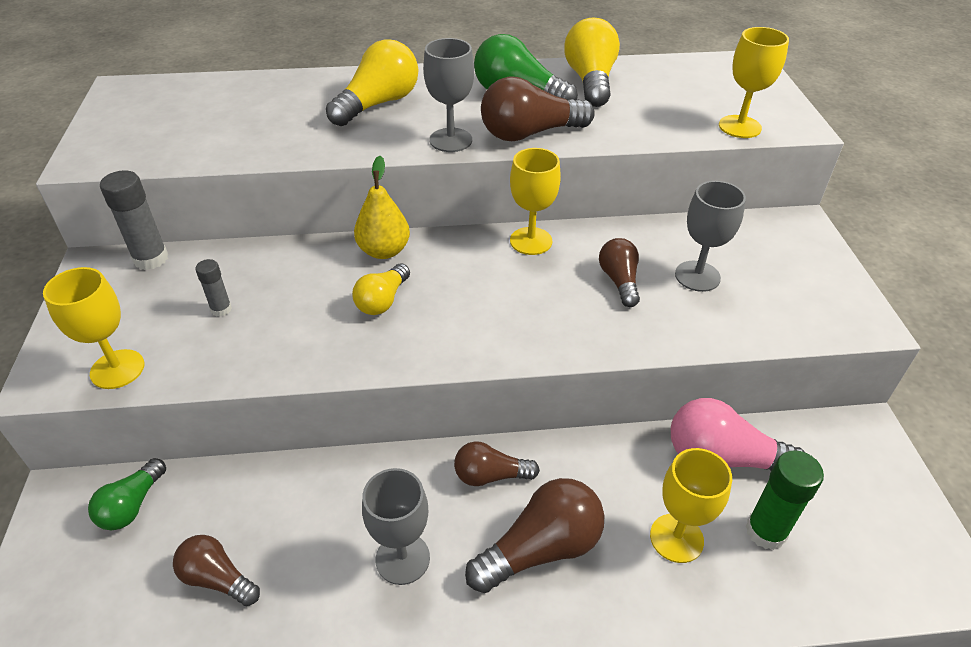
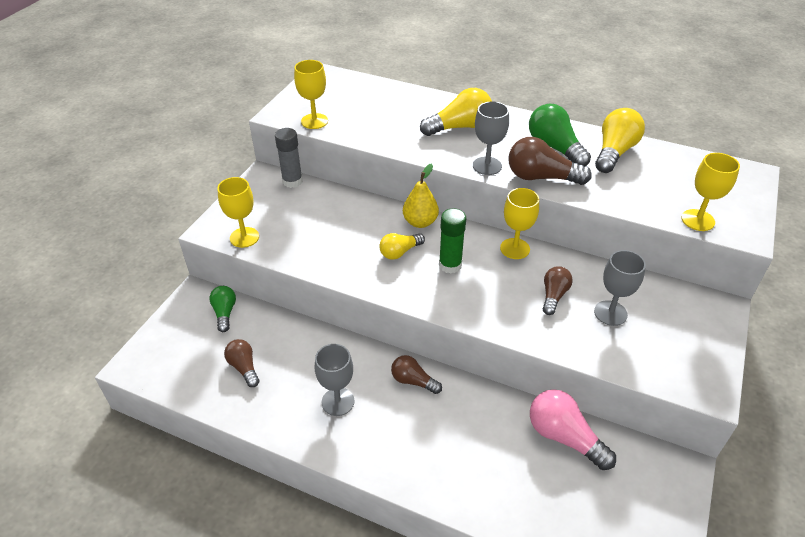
camera: 30 degrees right, 0 degrees up
green light bulb [88,458,166,530] -> green light bulb turned 120 degrees clockwise [209,286,236,332]
grey glue stick [195,259,232,317] -> none
brown light bulb [465,478,605,593] -> none
yellow goblet [650,448,732,563] -> yellow goblet moved to [294,60,328,129]
green glue stick [746,450,824,550] -> green glue stick moved to [439,208,466,274]

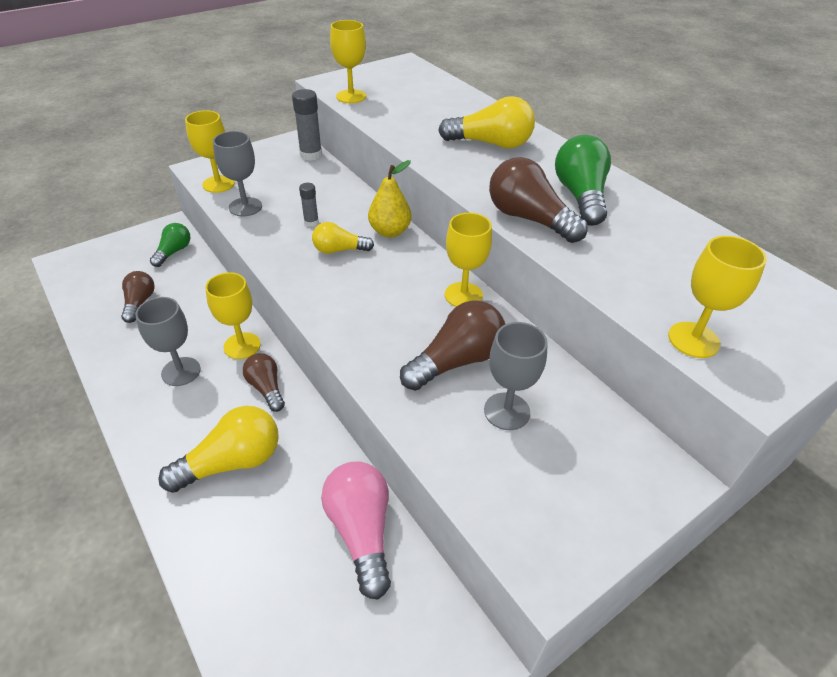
camera: 30 degrees right, 0 degrees up
green glue stick [439,208,466,274] -> none
grey goblet [473,101,509,175] -> grey goblet moved to [213,131,262,216]
brown light bulb [542,266,573,315] -> brown light bulb [400,300,505,391], size x1.63
yellow light bulb [595,108,645,173] -> yellow light bulb moved to [158,406,279,493]
none -> yellow goblet [205,272,261,359]
none -> grey glue stick [299,183,319,227]

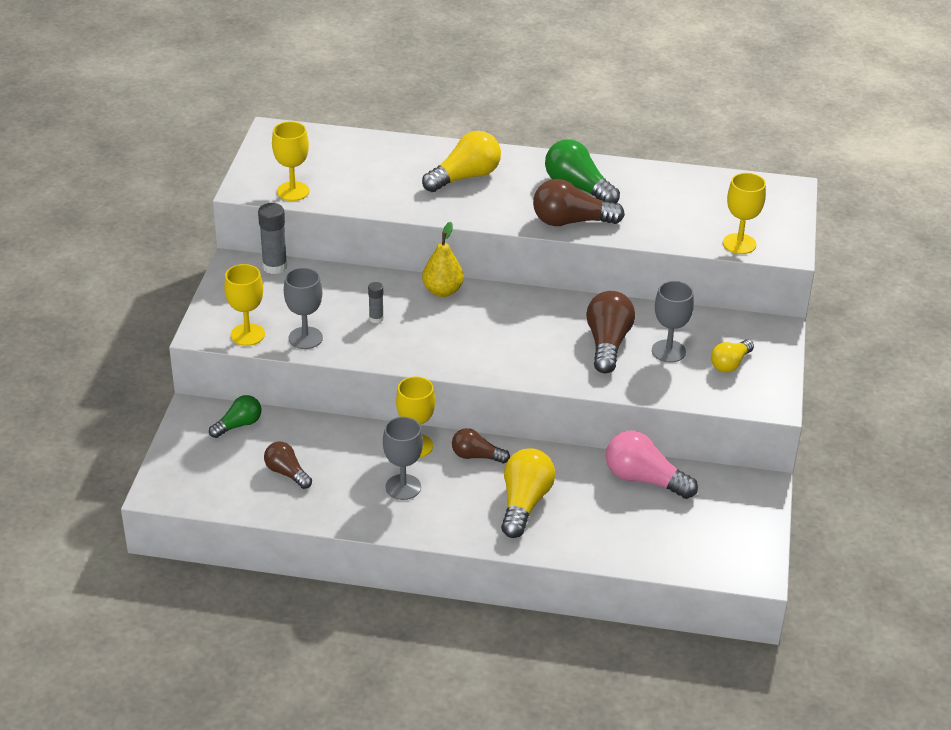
camera: 45 degrees left, 5 degrees down
green light bulb [150,223,190,267] -> green light bulb turned 75 degrees clockwise [209,395,262,438]
yellow light bulb [312,222,374,254] -> yellow light bulb moved to [711,339,754,372]
yellow goblet [445,213,492,307] -> none

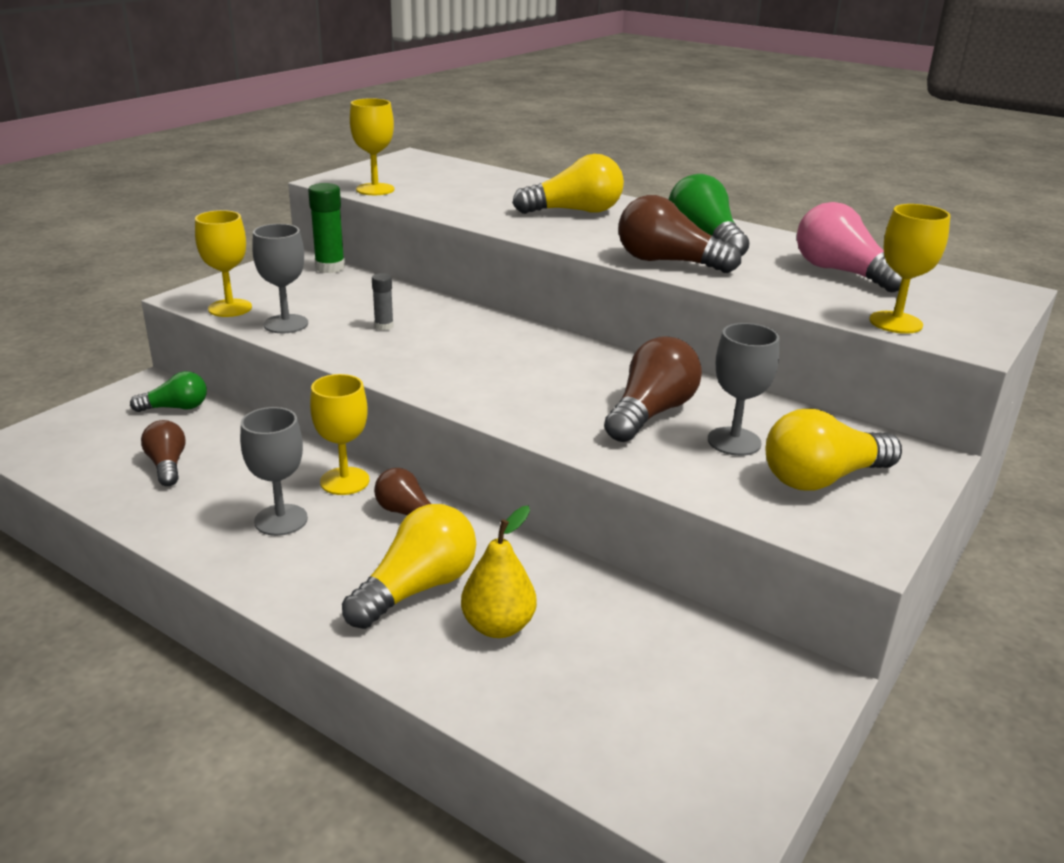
camera: 25 degrees right, 10 degrees down
grey glue stick [258,203,287,274] -> green glue stick [308,183,345,273]
yellow pear [422,222,464,297] -> yellow pear moved to [461,506,537,638]
pink light bulb [606,430,698,499] -> pink light bulb moved to [797,202,902,292]
yellow light bulb [711,339,754,372] -> yellow light bulb [766,409,902,491], size x1.63

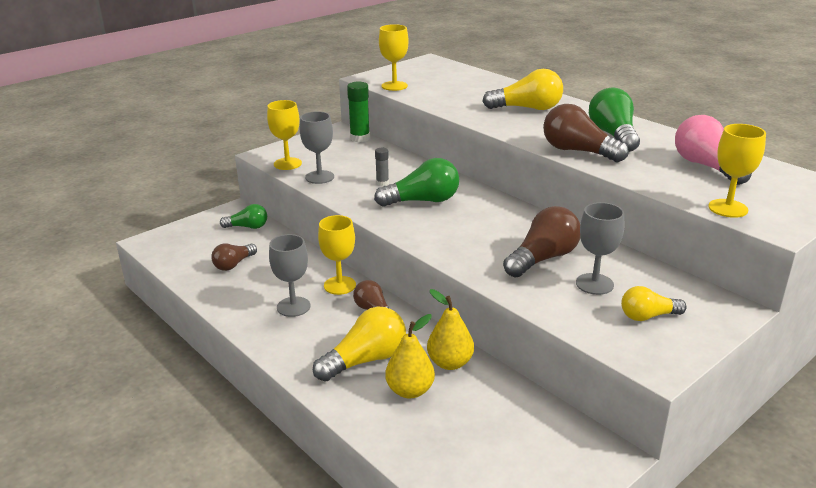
camera: 15 degrees right, 0 degrees up
brown light bulb [141,420,186,486] -> brown light bulb turned 135 degrees counterclockwise [211,244,257,271]
yellow light bulb [766,409,902,491] -> yellow light bulb [621,286,687,321], size x0.61
none -> green light bulb [374,158,459,207]
none -> yellow pear [427,289,474,370]

